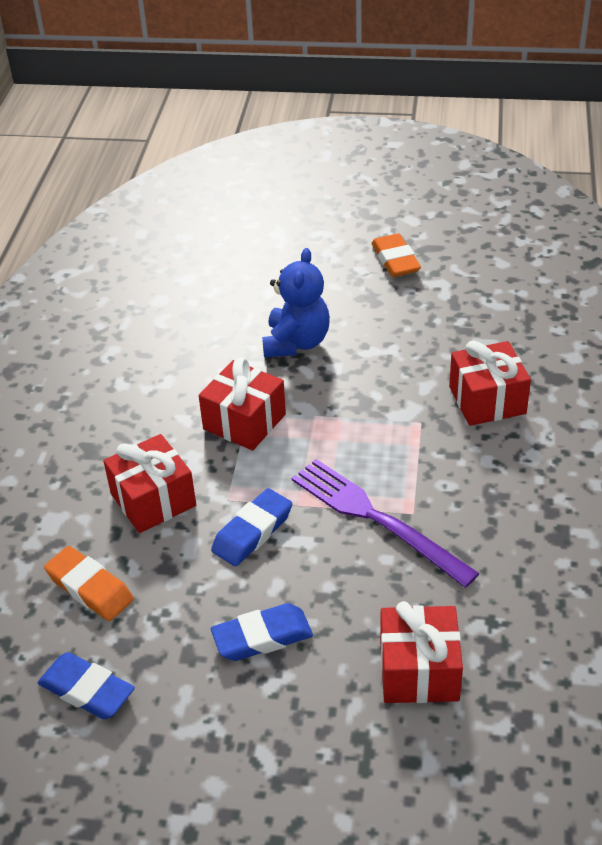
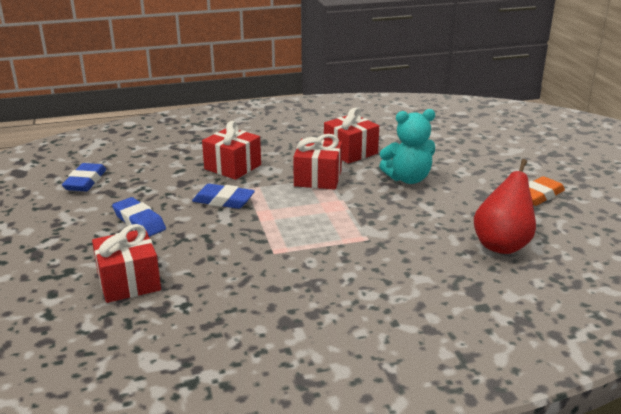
camera: 65 degrees right, 15 degrees down
orange eraser [44,546,134,621] -> none
blue teddy bear [262,248,330,357] -> turquoise teddy bear [379,109,435,184]
purple fork [292,459,480,588] -> none
red gift [449,341,531,426] -> red gift moved to [324,108,379,164]
none -> red pear [474,159,536,254]

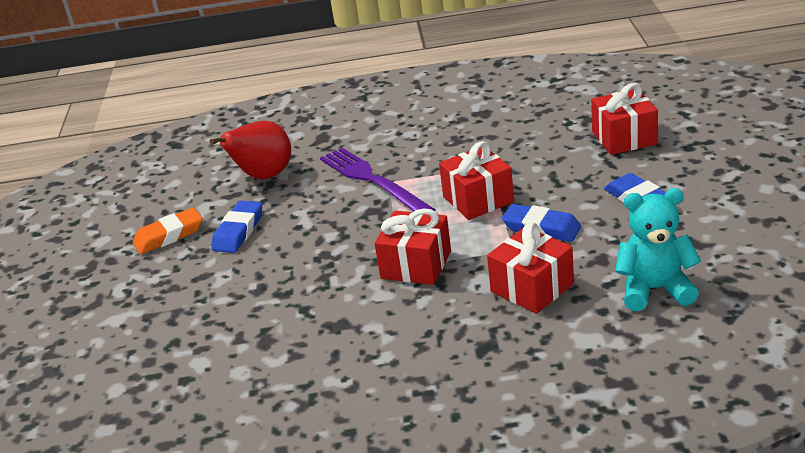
camera: 165 degrees left, 5 degrees up
blue eraser [62,163,106,191] -> blue eraser moved to [211,201,262,253]
red gift [324,108,379,164] -> red gift moved to [439,141,514,220]
turquoise teddy bear [379,109,435,184] -> turquoise teddy bear moved to [615,188,701,311]
none -> purple fork [320,147,436,211]

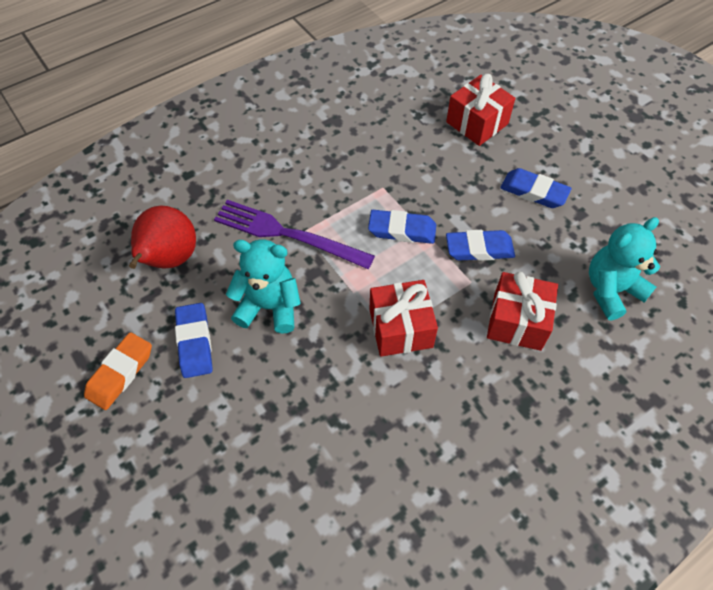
camera: 35 degrees left, 25 degrees up
red gift [439,141,514,220] -> blue eraser [368,210,436,244]
none -> turquoise teddy bear [226,240,301,334]

